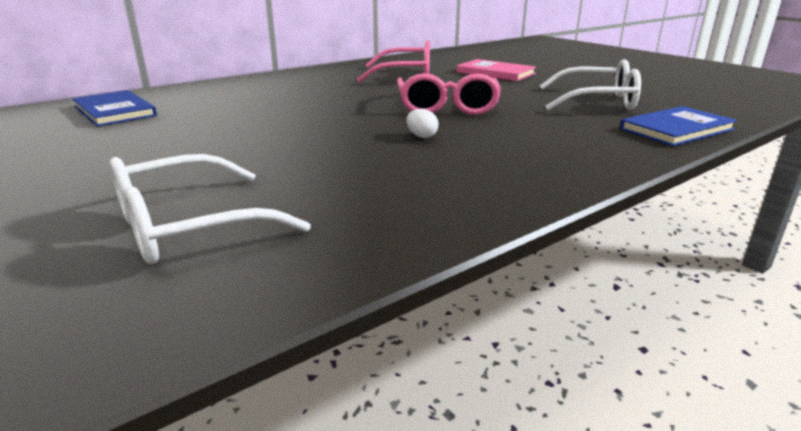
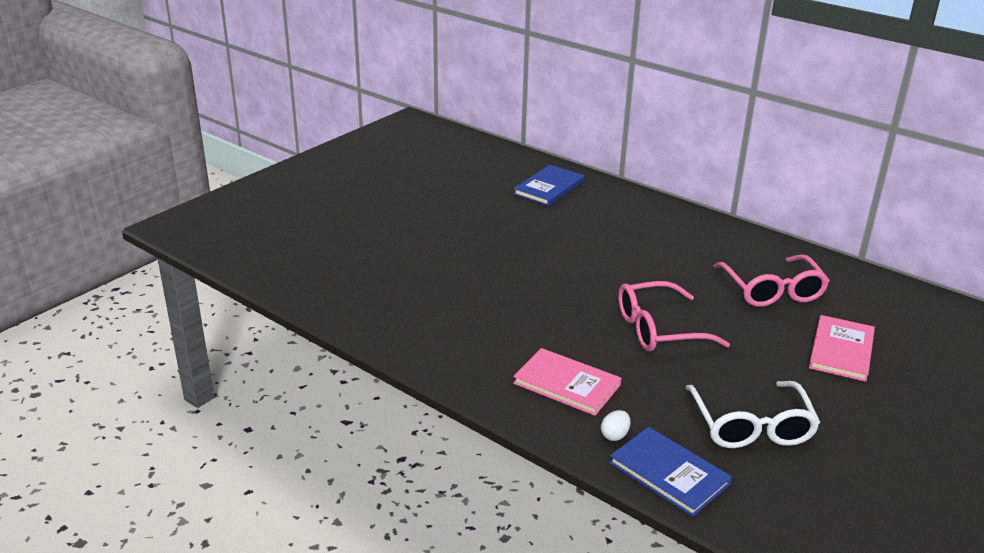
camera: 75 degrees right, 5 degrees up
white glasses [109,154,311,264] -> none
white egg [406,109,439,138] -> white egg moved to [601,410,631,441]
none -> pink book [513,348,622,416]

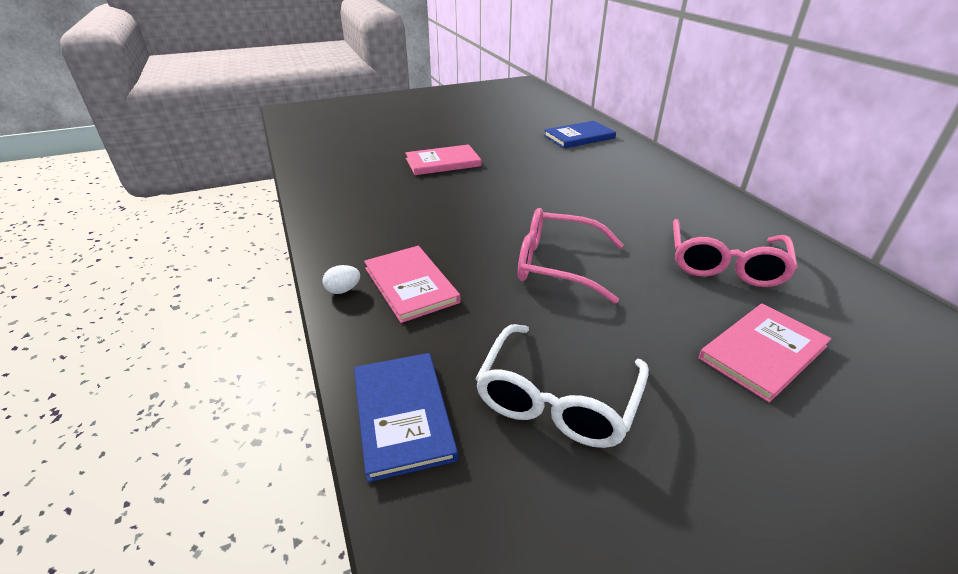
camera: 30 degrees right, 5 degrees up
white egg [601,410,631,441] -> white egg moved to [322,265,360,294]
none -> pink book [405,144,481,175]

